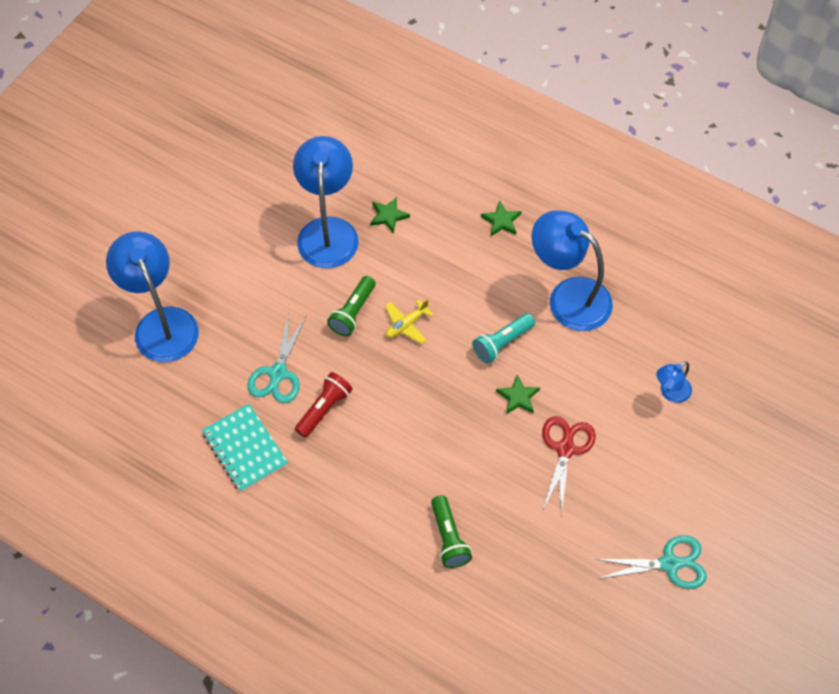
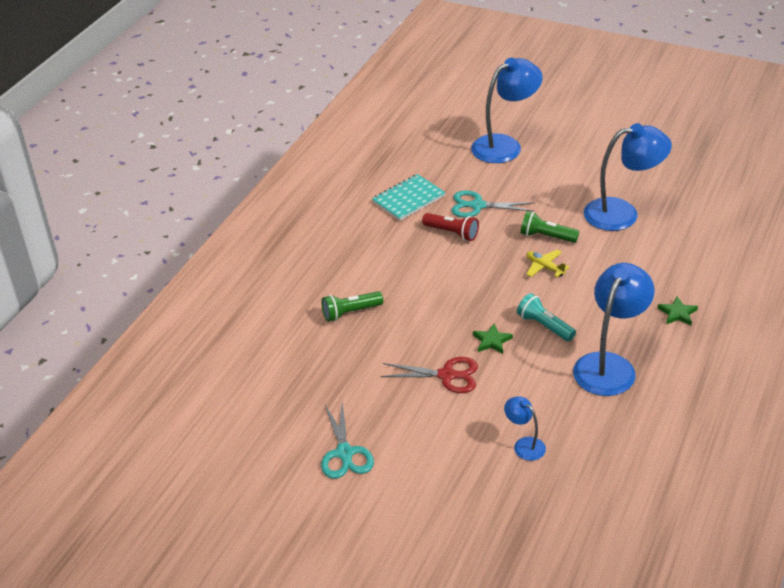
camera: 85 degrees right, 20 degrees down
green star [370,197,410,234] -> none

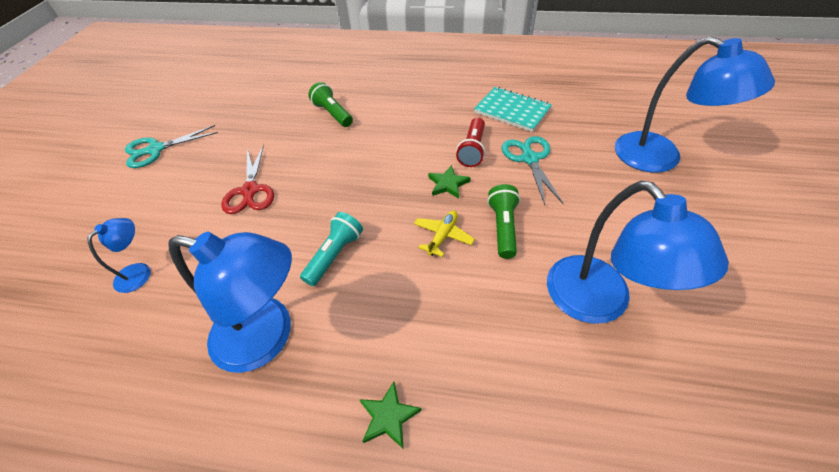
camera: 75 degrees right, 10 degrees up
green star [473,324,513,354] -> green star moved to [428,165,471,199]

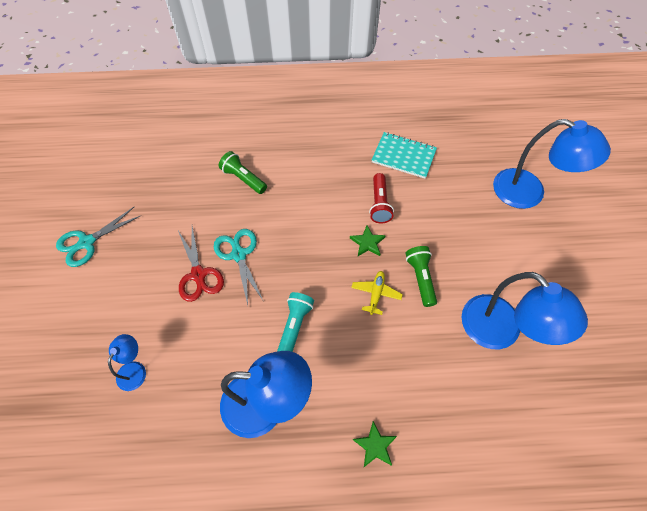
camera: 15 degrees left, 10 degrees up
turquoise scissors [502,136,564,205] -> turquoise scissors moved to [214,229,264,305]

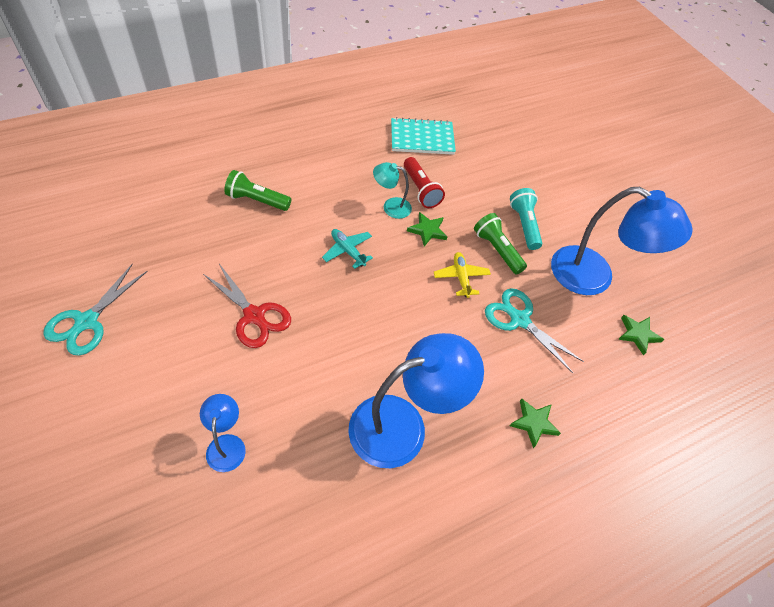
camera: 30 degrees left, 5 degrees down
turquoise scissors [214,229,264,305] -> turquoise scissors moved to [485,288,584,373]
turquoise flashlight [277,292,314,352] -> turquoise flashlight moved to [510,188,542,250]
blue lamp [493,119,611,209] -> none
none -> turquoise plane [322,229,373,269]
none -> turquoise lamp [373,162,412,219]
none -> green star [618,315,664,355]

